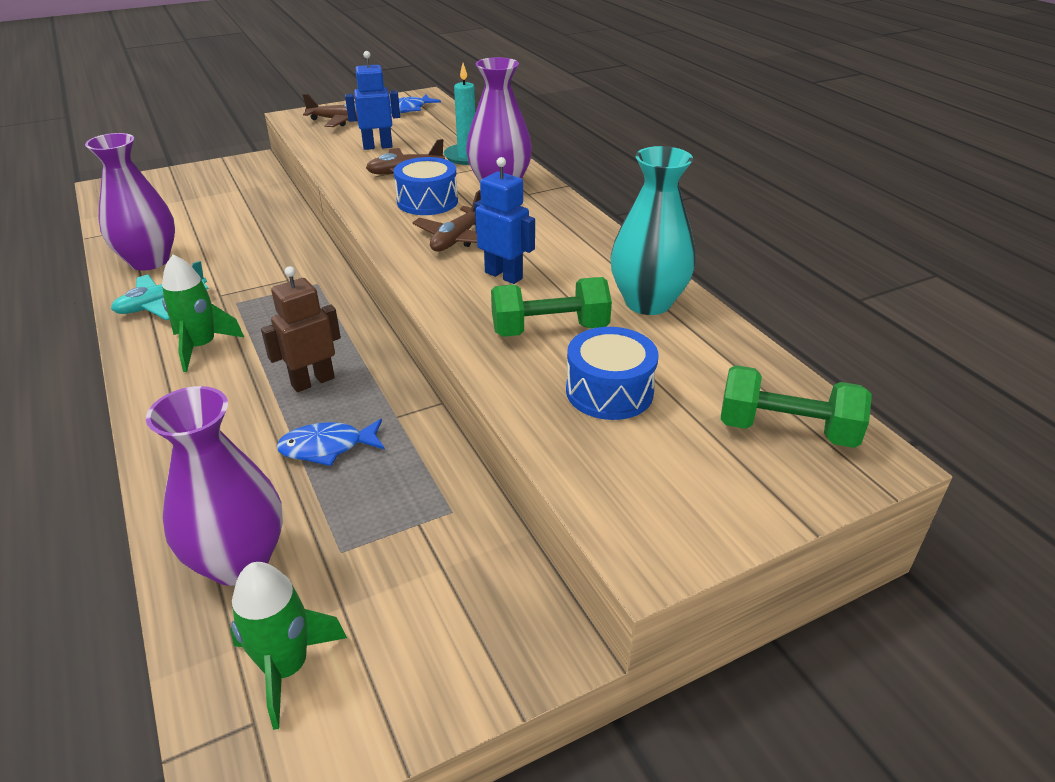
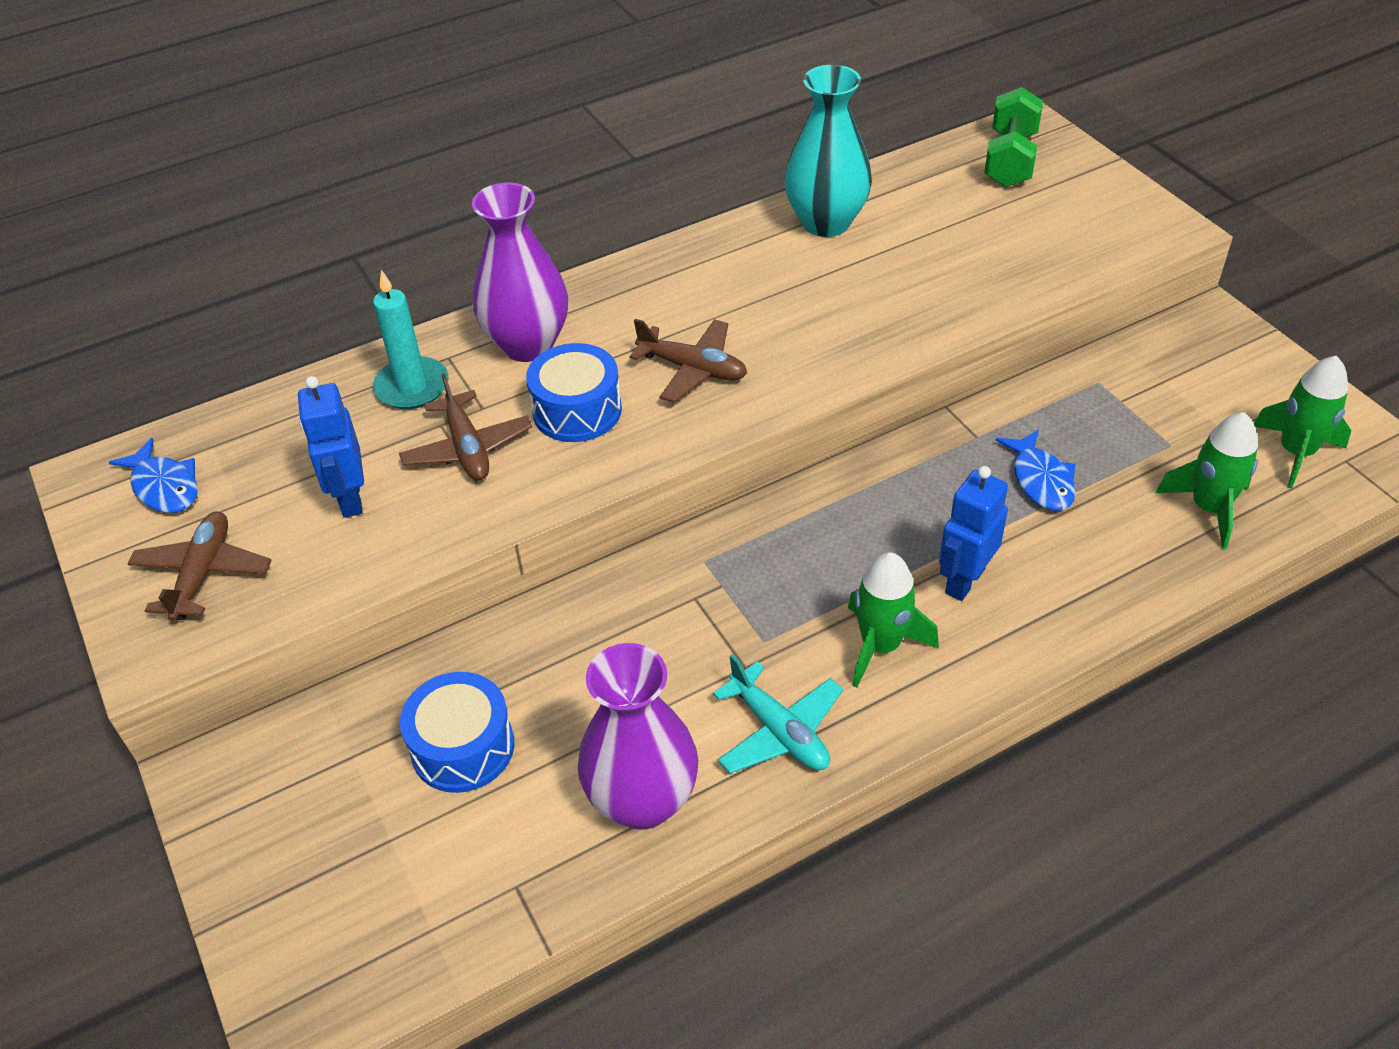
camera: 90 degrees left, 10 degrees up
purple vase [146,386,283,586] -> green rocket [1156,412,1258,549]
brown robot [261,266,341,392] -> none
blue robot [474,157,535,284] -> blue robot moved to [939,466,1008,601]
green dumbbell [491,277,612,337] -> none
blue drum [566,327,658,420] -> blue drum moved to [400,672,514,793]

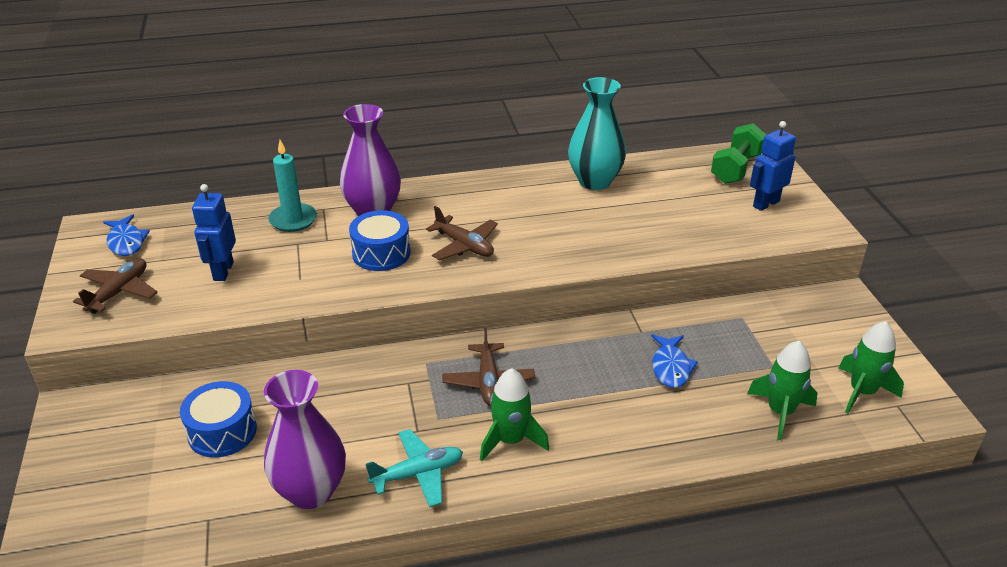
camera: 15 degrees right, 10 degrees down
brown plane [399,373,532,481] -> brown plane moved to [442,327,535,405]
turquoise plane [713,654,843,773] -> turquoise plane turned 90 degrees counterclockwise [366,429,463,507]
blue robot [939,466,1008,601] -> blue robot moved to [750,121,796,211]

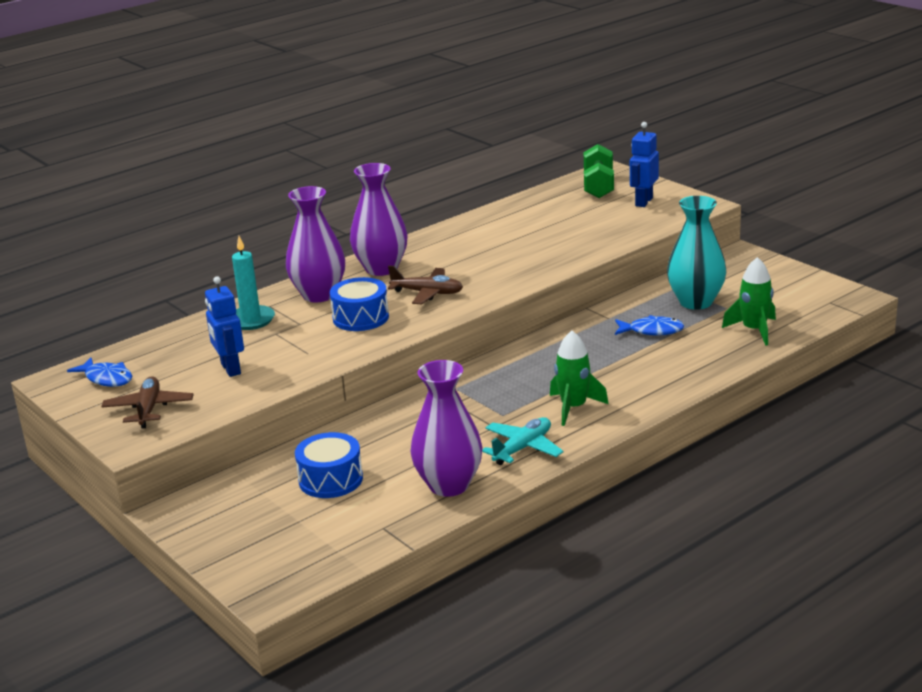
camera: 25 degrees left, 10 degrees down
brown plane [442,327,535,405] -> none
turquoise vase [568,77,626,190] -> turquoise vase moved to [667,196,726,310]
blue fish [651,334,698,388] -> blue fish turned 60 degrees counterclockwise [615,315,684,336]
green rocket [839,321,904,414] -> none
none -> purple vase [350,163,408,276]

